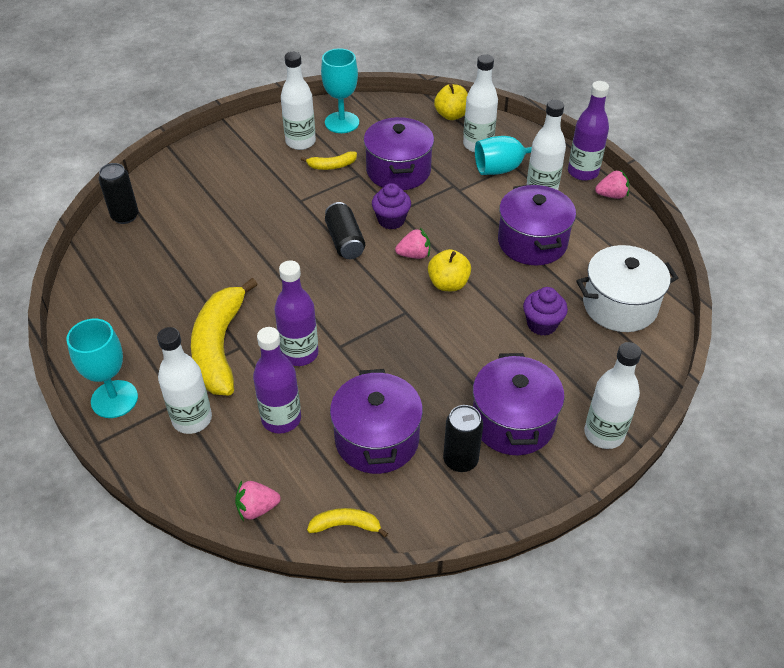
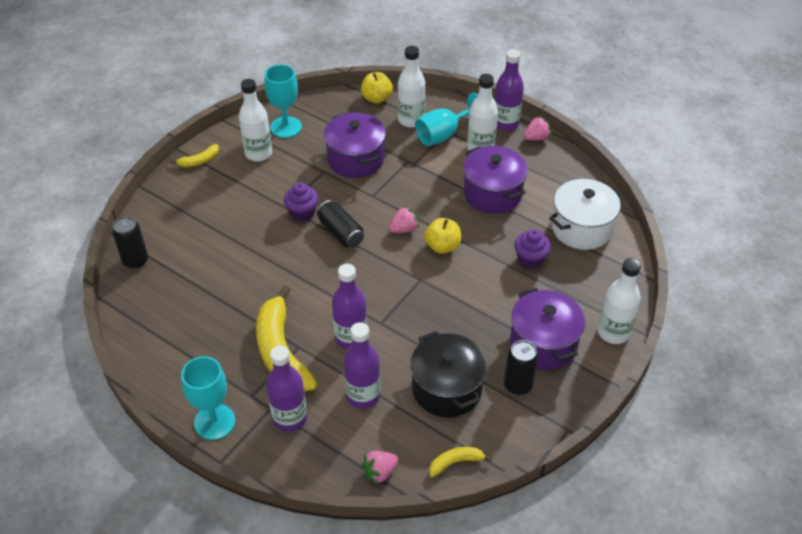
camera: 20 degrees left, 0 degrees up
white bottle [157,327,212,434] -> purple bottle [266,346,307,432]
yellow banana [301,151,357,170] -> yellow banana moved to [171,144,219,168]
purple pot [330,369,423,474] -> black pot [410,331,487,417]
purple cupcake [372,183,411,229] -> purple cupcake moved to [284,182,319,221]

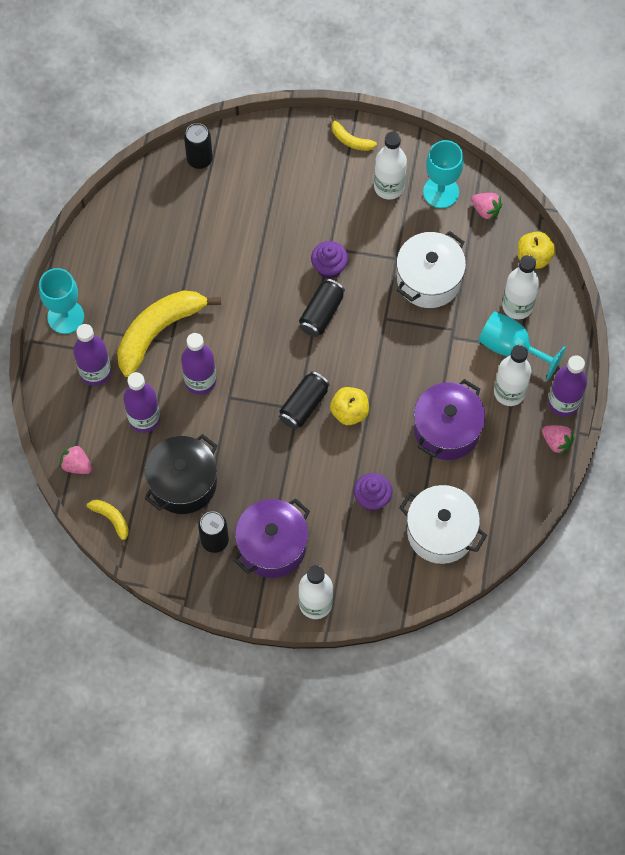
camera: 65 degrees right, 20 degrees up
purple pot [324,112,386,178] -> white pot [397,231,466,308]
pink strawberry [389,206,419,233] -> pink strawberry moved to [471,193,502,221]
none -> black can [279,371,330,429]

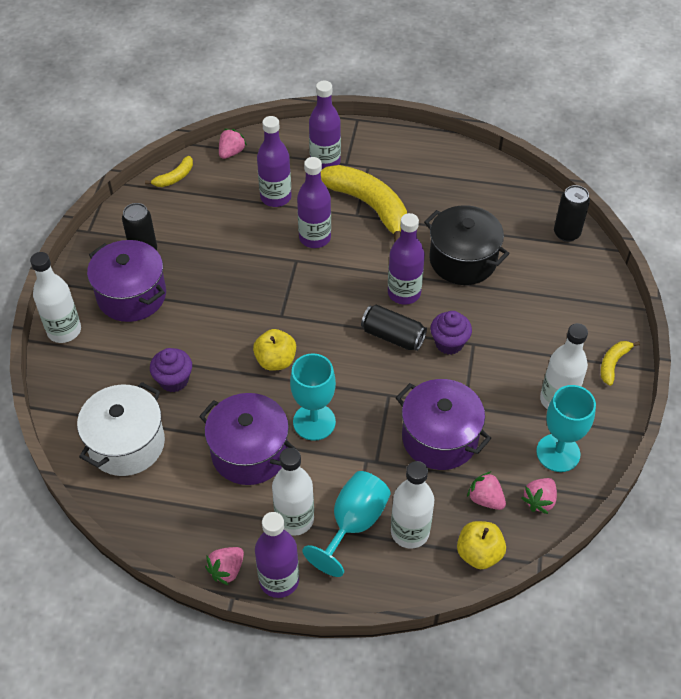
camera: 90 degrees right, 15 degrees down
turquoise goblet [39,268,84,334] -> turquoise goblet moved to [290,353,336,441]
black pot [144,434,217,514] -> black pot moved to [424,205,510,285]
black can [279,371,330,429] -> none
white pot [397,231,466,308] -> purple pot [396,379,491,470]
none -> purple bottle [388,213,425,305]
none -> pink strawberry [467,471,506,510]

